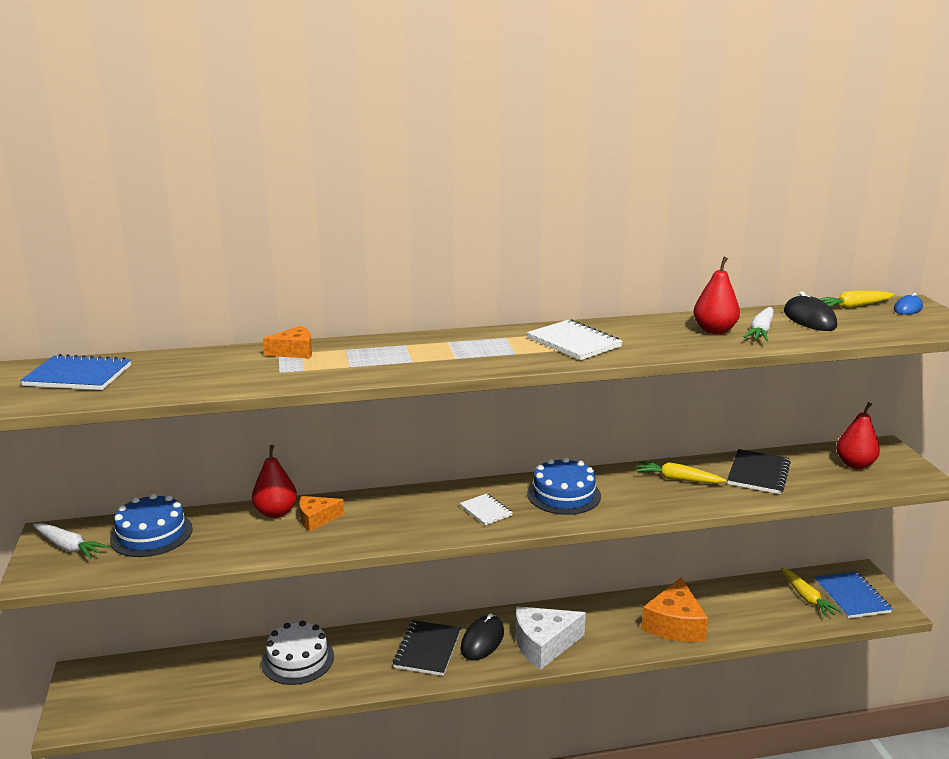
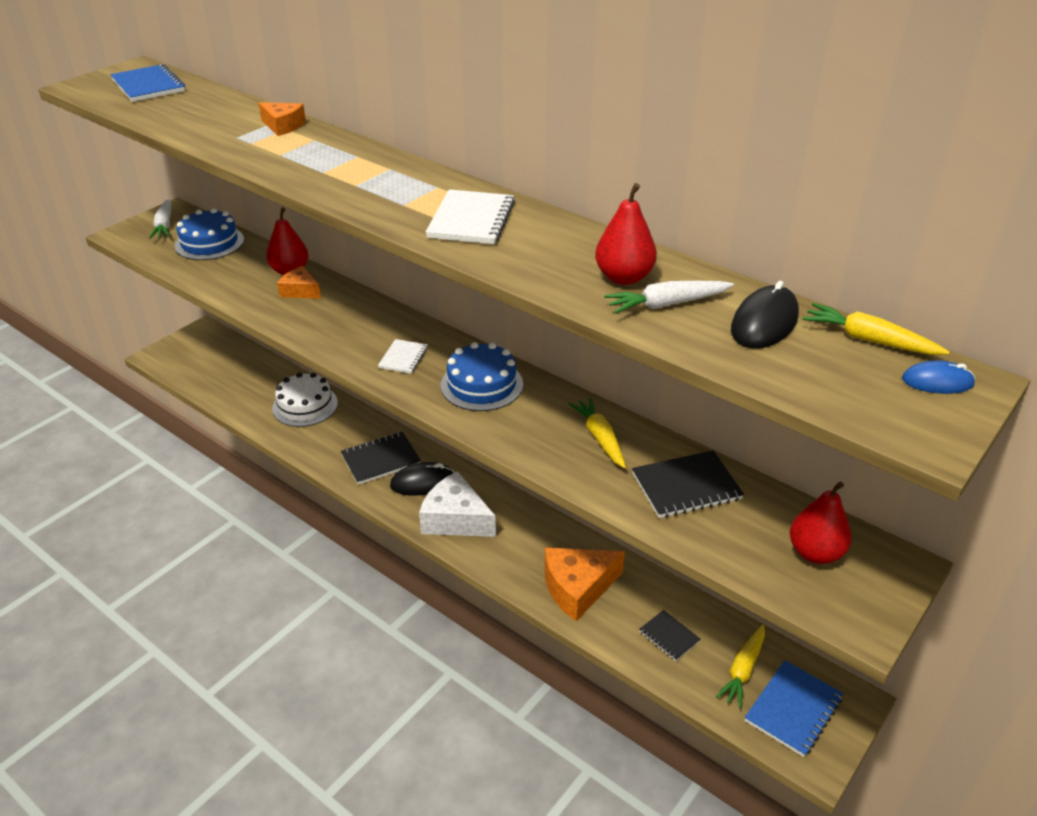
camera: 50 degrees right, 15 degrees up
none -> black notebook [639,610,700,661]

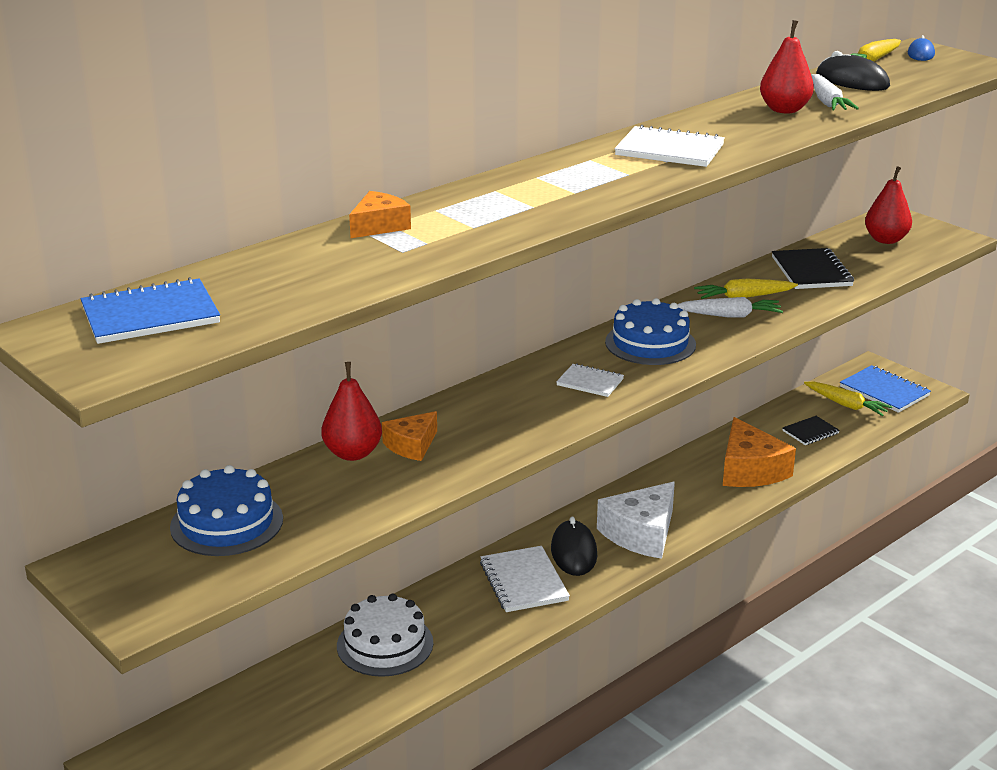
camera: 80 degrees left, 10 degrees down
white carrot [149,199,171,239] -> white carrot moved to [678,297,783,317]
black notebook [341,432,421,485] -> white notebook [480,546,570,612]

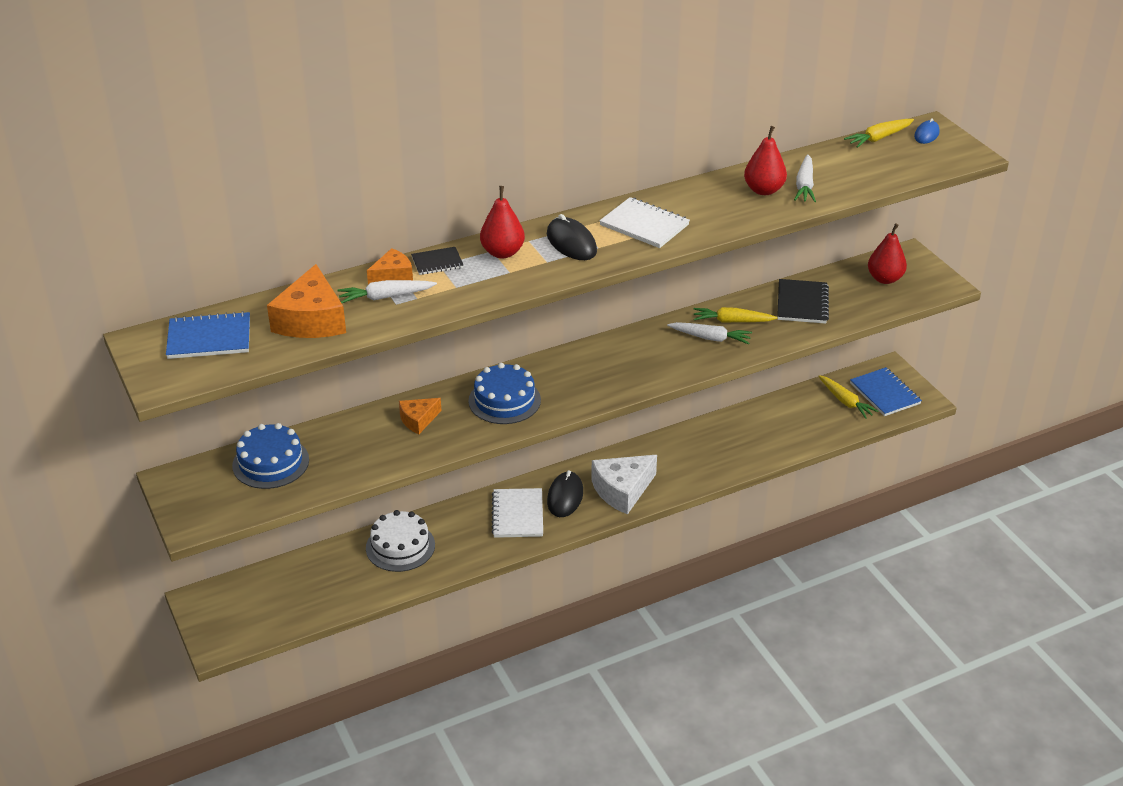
camera: 15 degrees right, 10 degrees up
red pear [321,362,382,461] -> red pear moved to [480,186,525,259]
white notebook [556,363,624,397] -> none
blue cake [605,298,696,365] -> blue cake moved to [468,363,541,424]
orange cheese [723,417,796,487] -> orange cheese moved to [267,264,346,338]
black notebook [782,416,840,445] -> black notebook moved to [411,247,463,275]
black mouse [816,51,890,91] -> black mouse moved to [547,214,597,260]
none -> white carrot [337,280,437,303]

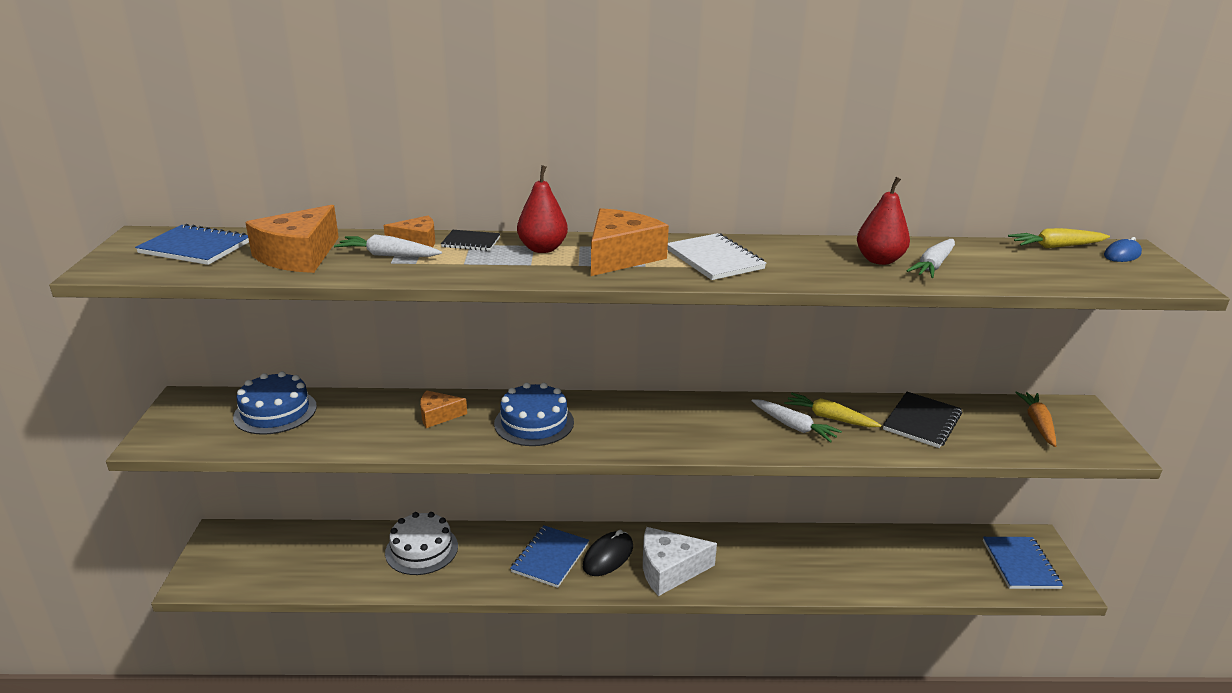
camera: 25 degrees right, 10 degrees down
white notebook [491,488,543,538] -> blue notebook [510,525,589,588]
black mouse [547,214,597,260] -> orange cheese [591,208,669,276]
yellow carrot [818,375,879,419] -> none
red pear [868,223,907,284] -> orange carrot [1015,391,1056,447]

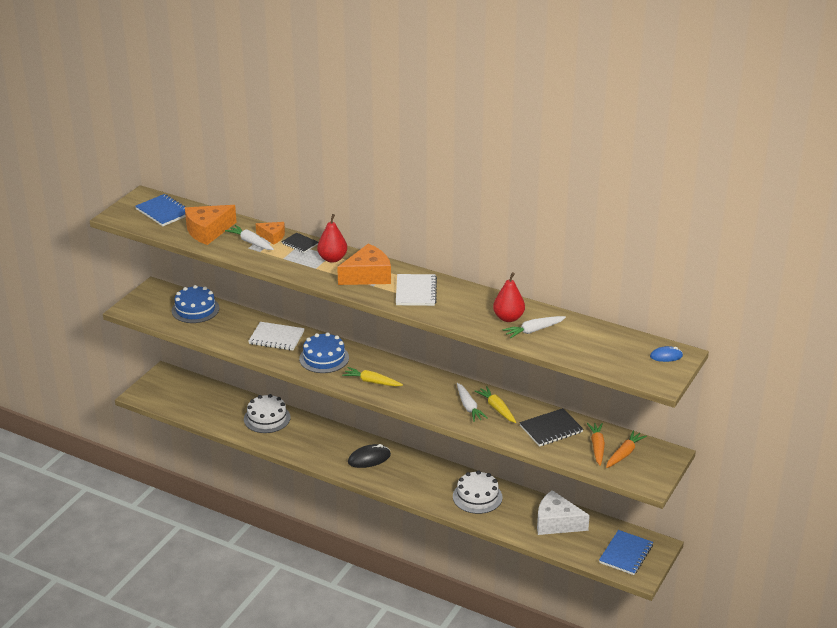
camera: 30 degrees right, 5 degrees up
orange cheese [420,390,467,428] -> white notebook [248,322,305,350]
blue notebook [510,525,589,588] -> none
white cheese [643,527,717,596] -> white cheese moved to [537,490,590,535]
yellow carrot [1008,228,1110,248] -> yellow carrot moved to [342,367,403,386]
none -> white cake [453,470,503,514]
none -> orange carrot [587,423,605,466]

